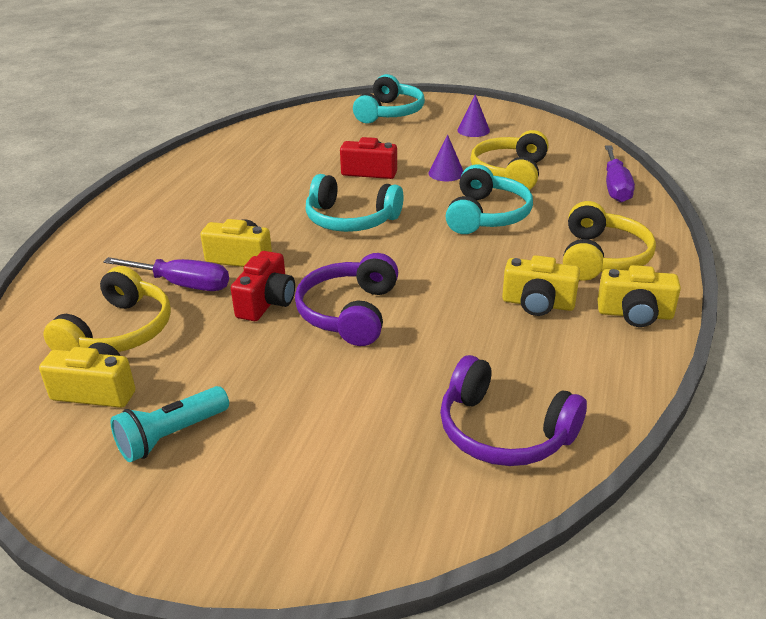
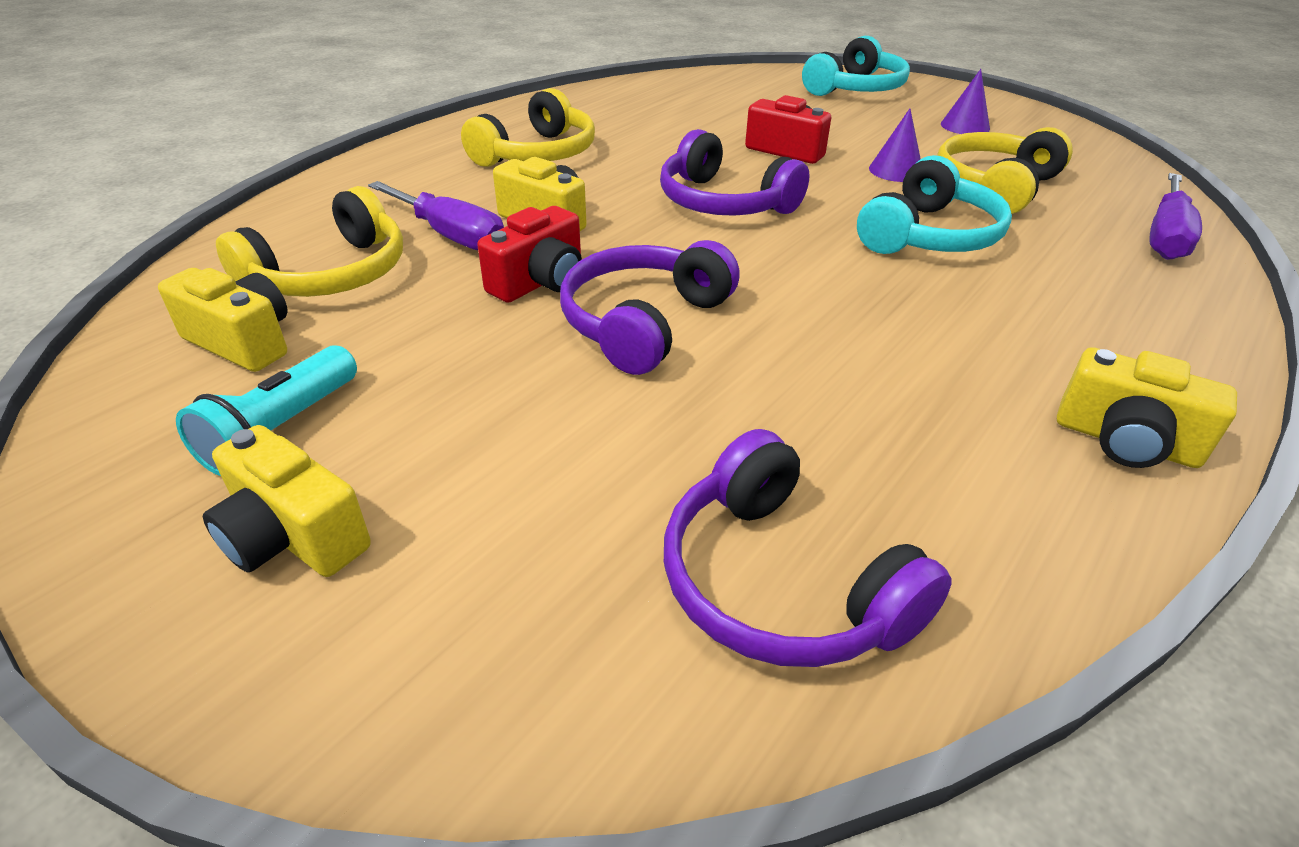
camera: 20 degrees right, 5 degrees up
turquoise flashlight [110,386,229,462] -> turquoise flashlight turned 45 degrees counterclockwise [176,346,357,476]
turquoise headphones [306,174,403,232] -> purple headphones [660,129,810,216]
yellow camera [502,255,580,316] -> yellow camera moved to [203,425,371,577]
yellow headphones [563,201,656,281] -> yellow headphones moved to [461,88,595,167]

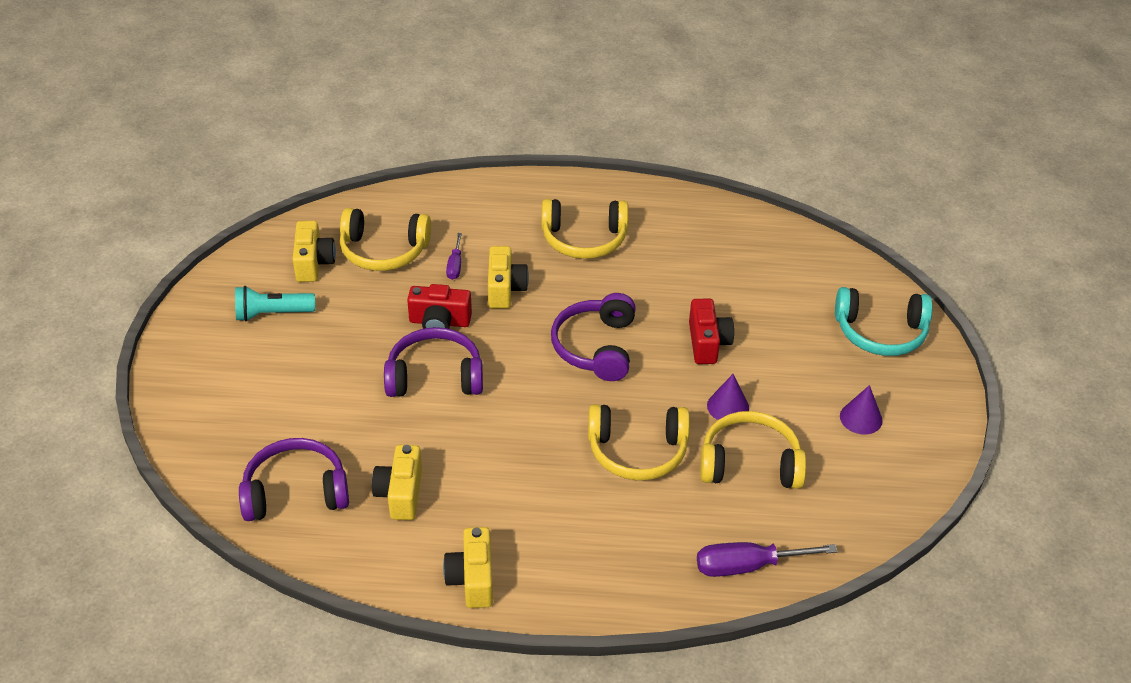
camera: 55 degrees right, 5 degrees up
yellow camera [203,425,371,577] -> yellow camera moved to [372,445,422,520]
purple screwdriver [368,181,504,250] -> purple screwdriver [446,233,462,280], size x0.57
purple headphones [664,429,952,667] -> purple headphones turned 60 degrees clockwise [239,438,349,521]
turquoise headphones [857,155,1012,254] -> yellow headphones [588,404,690,481]

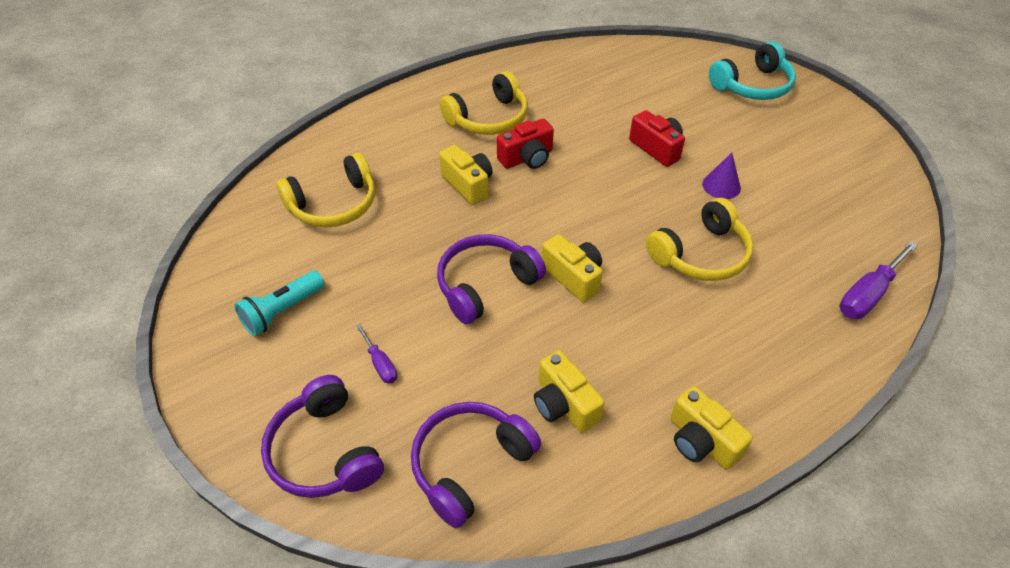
camera: 35 degrees left, 5 degrees up
yellow camera [292,221,336,282] -> yellow camera moved to [542,234,603,302]
red camera [407,284,472,329] -> red camera moved to [497,119,554,169]
purple screwdriver [446,233,462,280] -> purple screwdriver moved to [356,324,397,384]
purple headphones [551,293,636,381] -> purple headphones moved to [261,375,384,498]
yellow headphones [700,411,806,489] -> none
purple cone [840,385,883,435] -> none

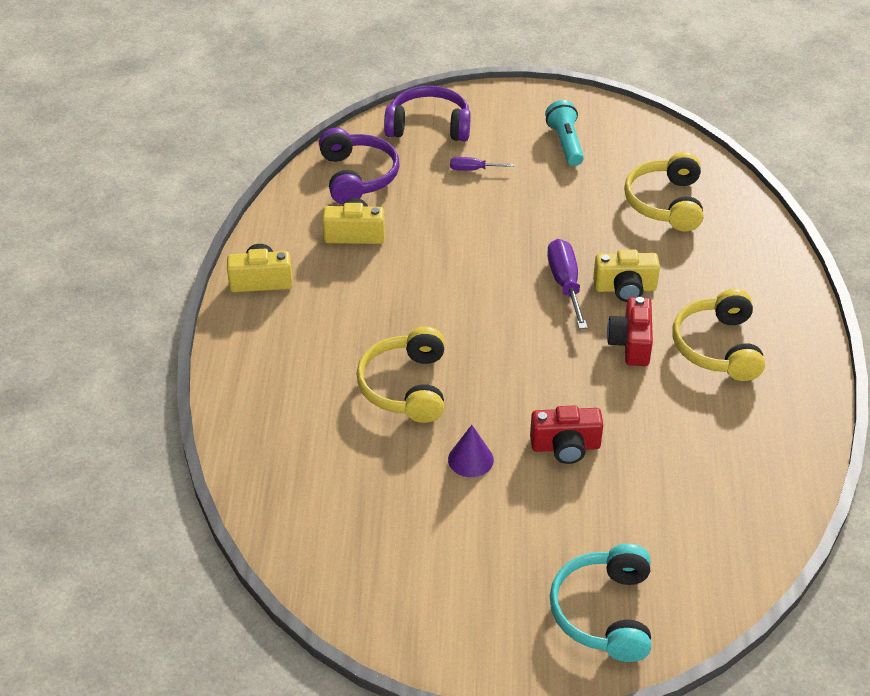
camera: 125 degrees right, 5 degrees down
purple headphones [437,234,546,324] -> none
yellow camera [542,234,603,302] -> none
purple screwdriver [840,241,918,319] -> purple screwdriver moved to [547,239,588,329]

